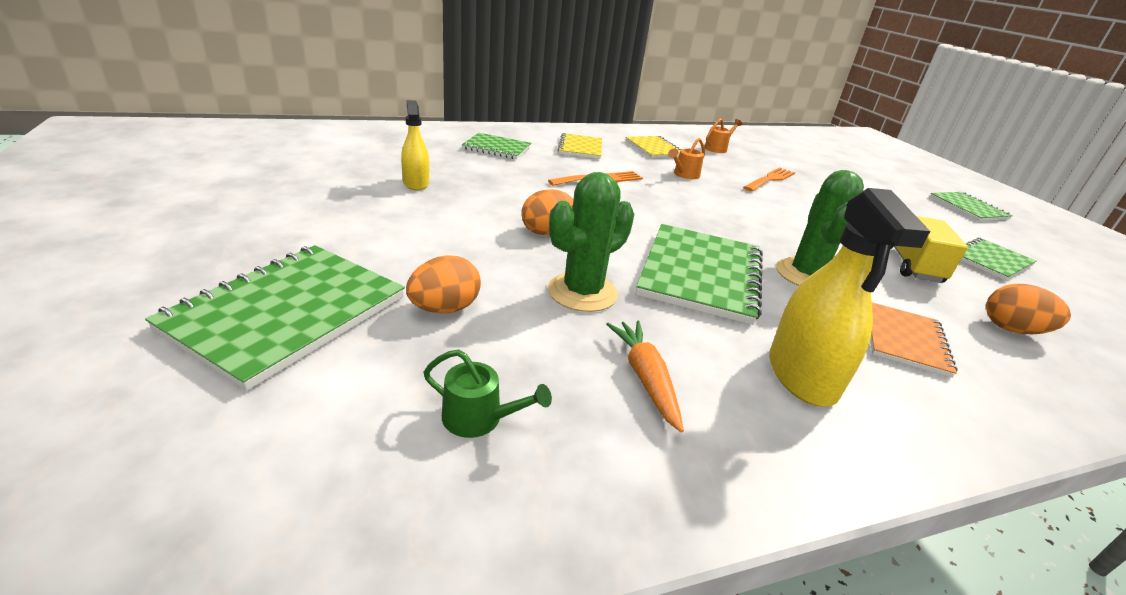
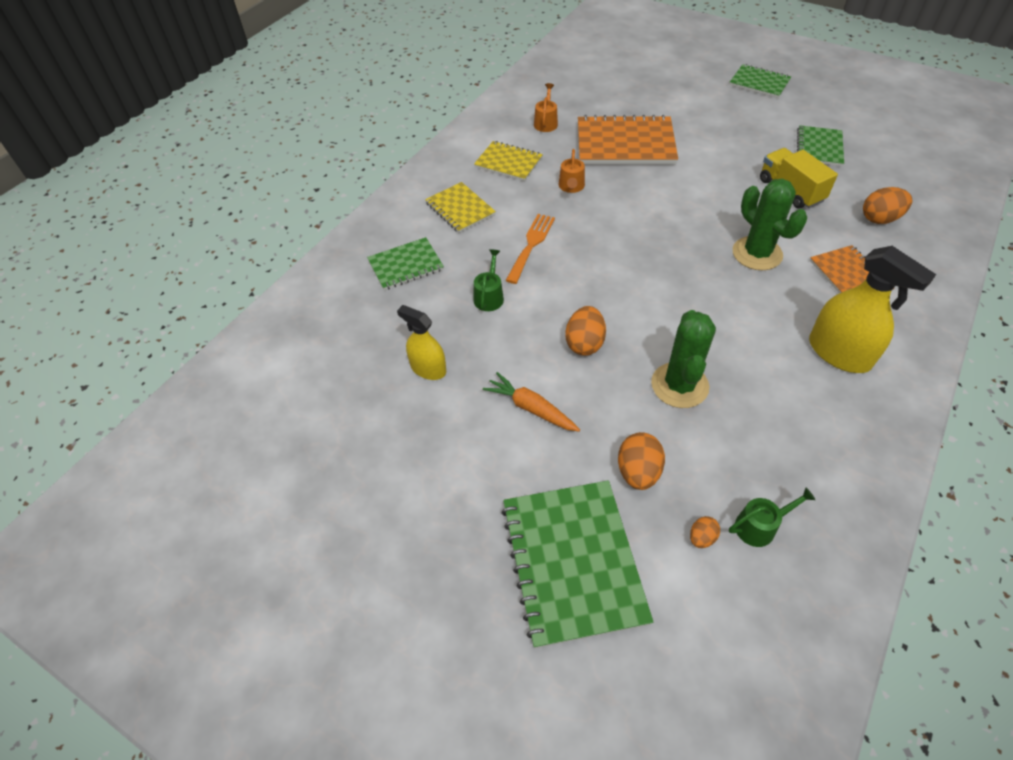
camera: 35 degrees left, 20 degrees up
orange carrot [606,321,684,432] -> orange carrot moved to [483,372,580,432]
green notebook [636,224,763,325] -> none
orange fork [743,168,795,192] -> orange notebook [578,115,678,164]
none -> green watering can [474,249,504,311]
none -> orange egg [690,516,720,548]

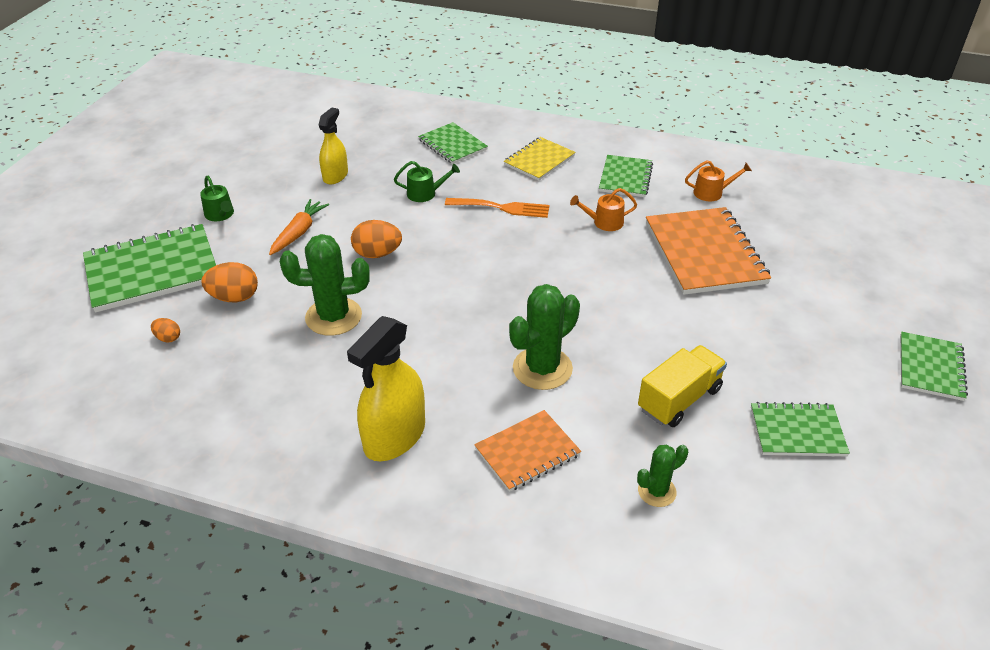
camera: 75 degrees right, 10 degrees down
yellow notebook [474,141,543,181] -> green notebook [599,155,653,197]
green watering can [729,488,815,547] -> green watering can moved to [200,176,234,221]
orange egg [863,187,912,224] -> green cactus [637,445,688,507]

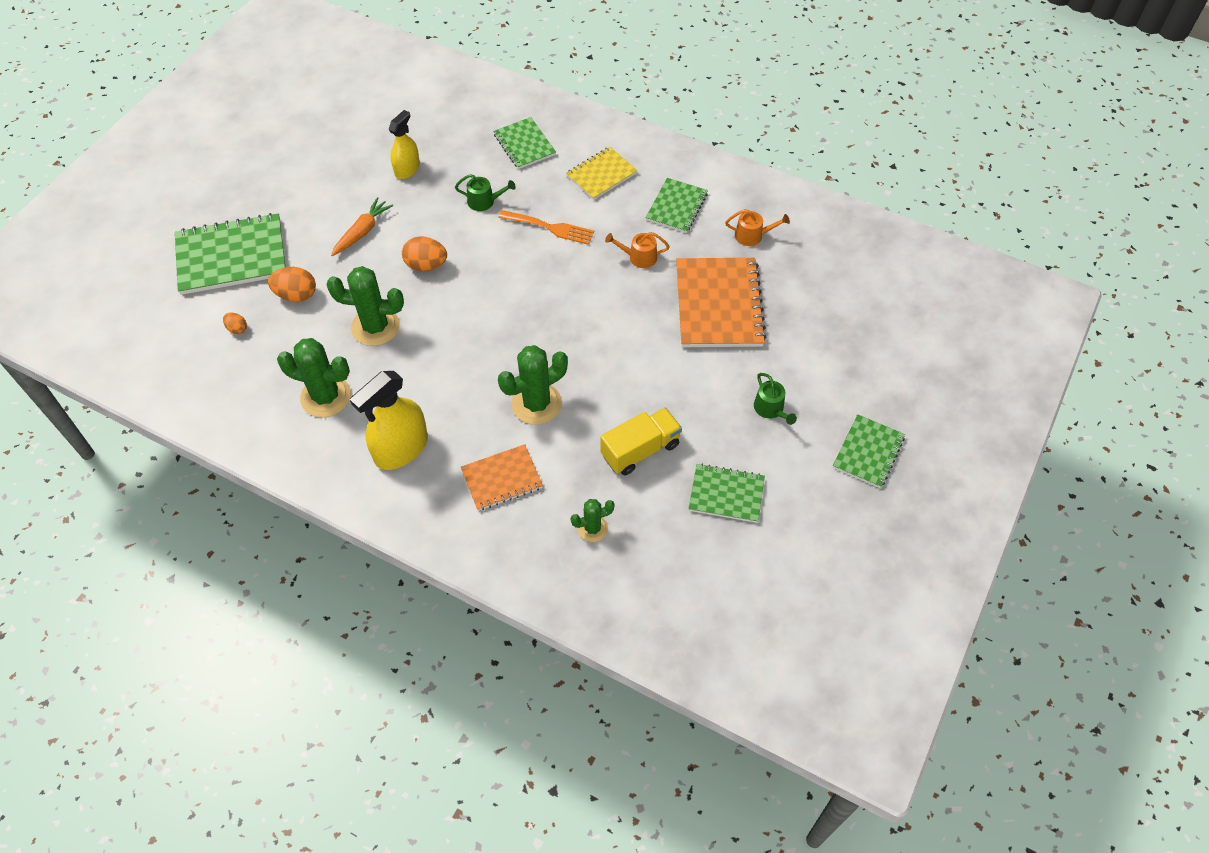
camera: 10 degrees right, 15 degrees up
green watering can [200,176,234,221] -> green watering can moved to [754,373,797,425]
none -> green cactus [277,338,351,418]

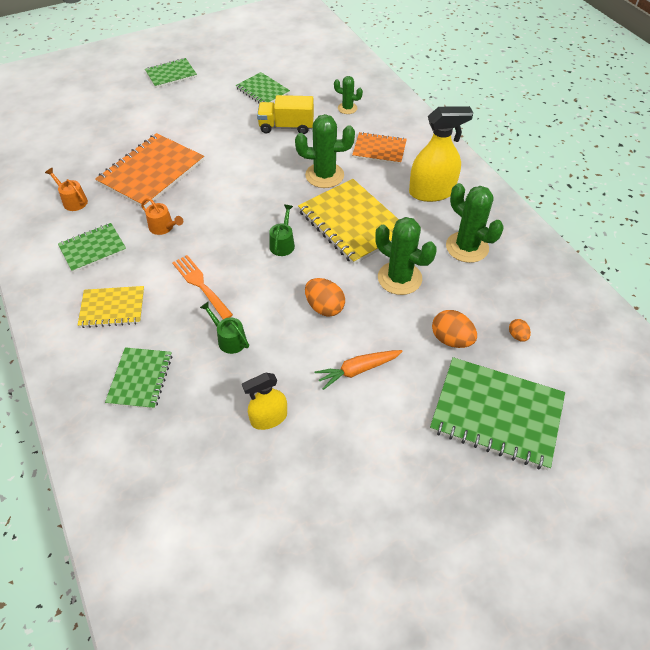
camera: 145 degrees left, 5 degrees down
green watering can [754,373,797,425] -> green watering can moved to [269,205,295,256]
none -> yellow notebook [298,179,399,265]

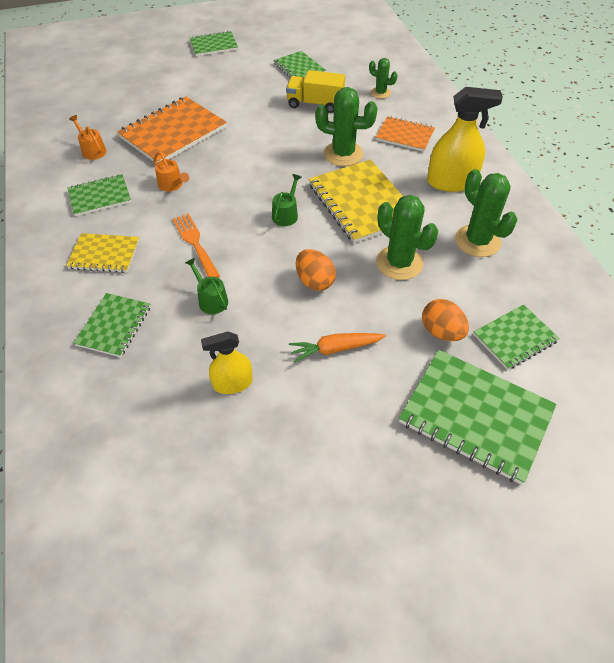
camera: 10 degrees right, 0 degrees up
orange egg [509,319,531,342] -> green notebook [473,305,560,370]

